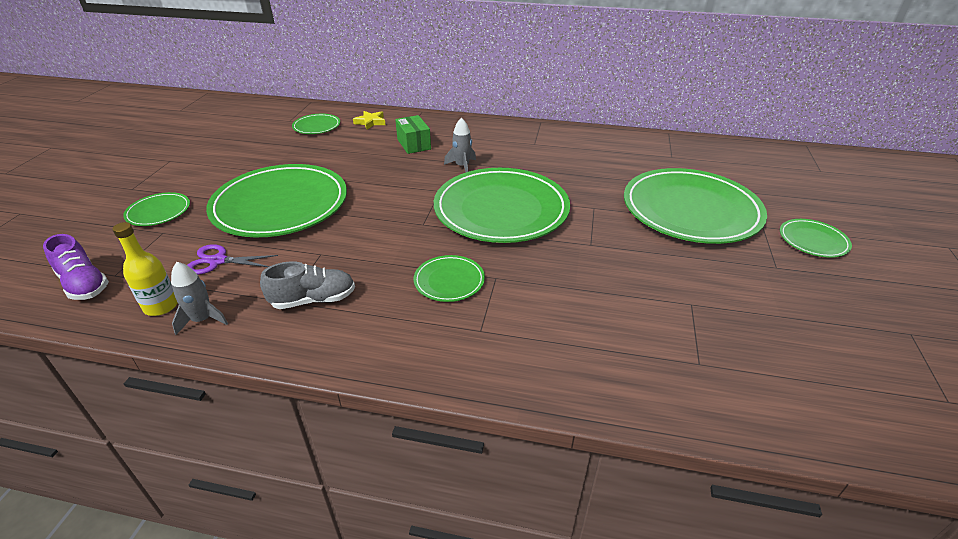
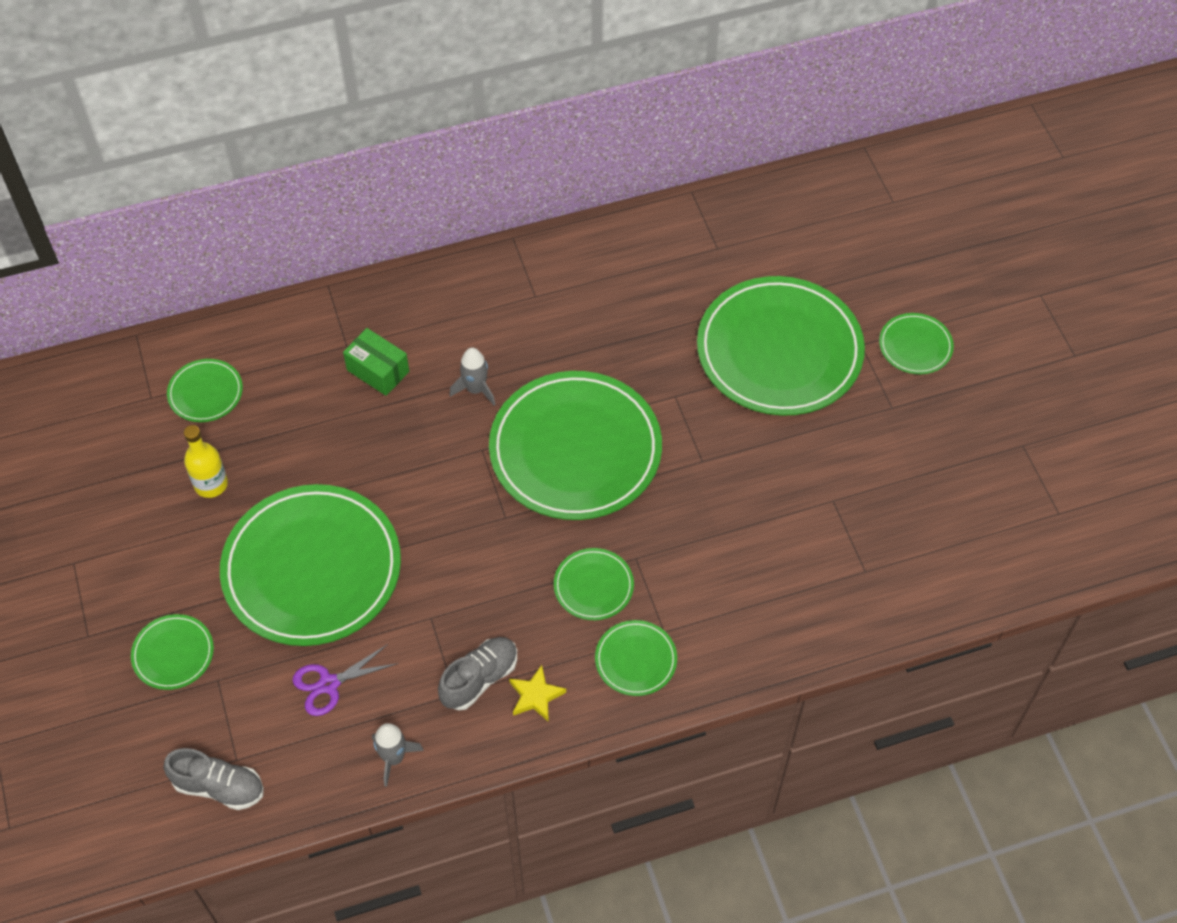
camera: 30 degrees left, 20 degrees up
purple shoe [43,234,109,300] -> grey shoe [163,748,264,810]
yellow bottle [112,222,178,316] -> yellow bottle moved to [184,425,228,498]
yellow star [353,111,386,129] -> yellow star moved to [509,665,566,722]
none -> green plate [595,620,677,696]

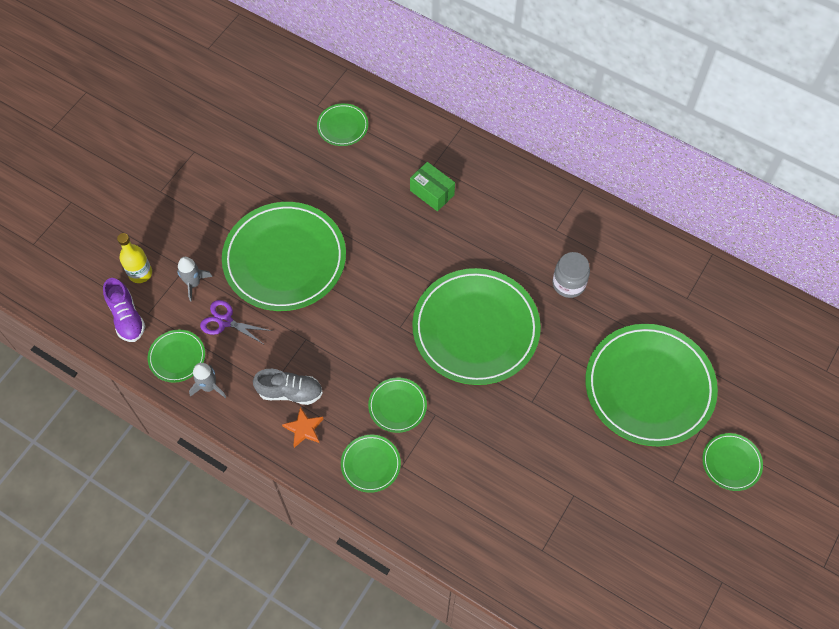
camera: 50 degrees right, 5 degrees up
green plate [131,614,214,690] -> green plate moved to [148,330,205,383]
grey shoe [163,748,264,810] -> purple shoe [103,278,146,342]
yellow bottle [184,425,228,498] -> yellow bottle moved to [117,233,152,283]
green box [343,328,409,396] -> green box turned 45 degrees counterclockwise [410,162,455,211]
grey rocket [450,347,496,405] -> grey rocket moved to [177,257,213,302]
yellow star [509,665,566,722] -> orange star [282,407,323,448]
none -> grey jar [552,252,590,298]

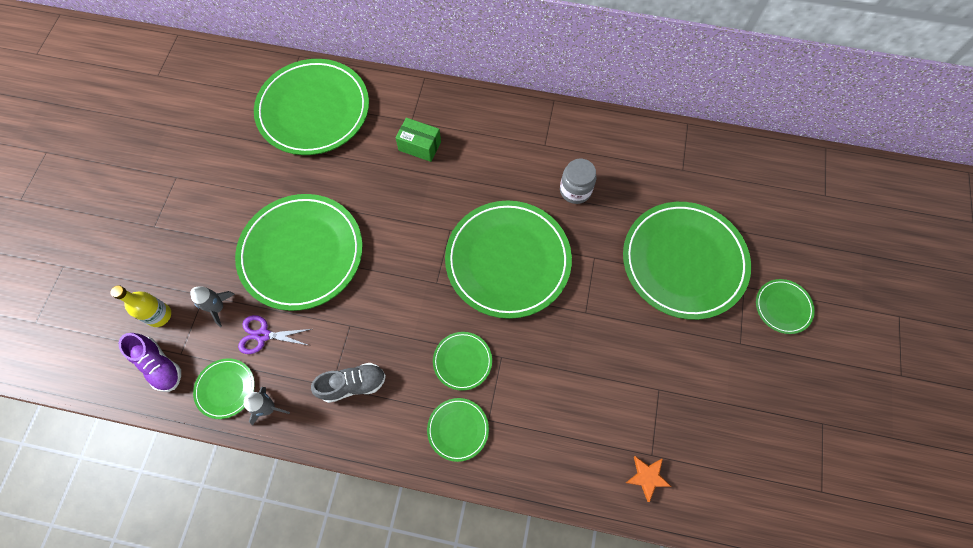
camera: 20 degrees left, 5 degrees up
orange star [282,407,323,448] -> orange star moved to [626,456,672,502]
green plate [317,103,368,146] -> green plate [254,59,369,155], size x2.25

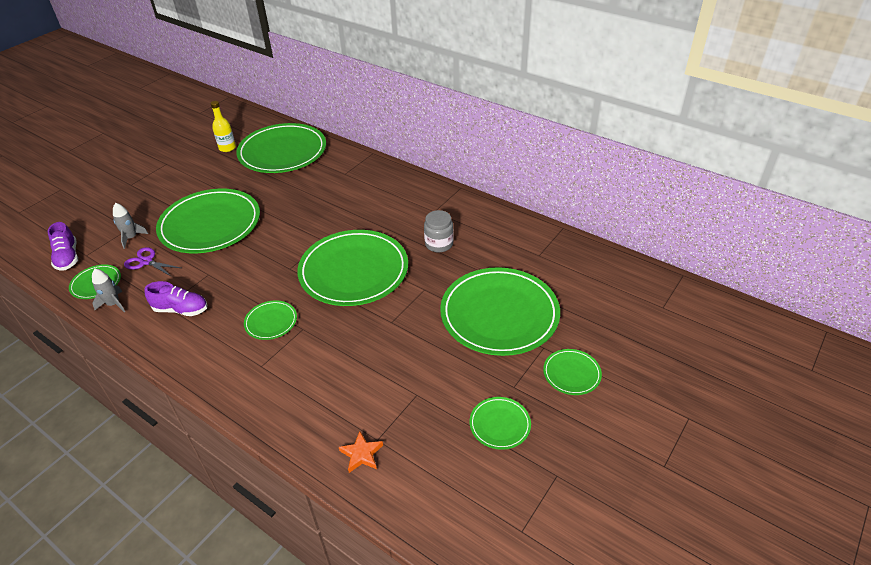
camera: 25 degrees right, 25 degrees down
yellow bottle [110,285,171,327] -> yellow bottle moved to [210,101,236,152]
grey shoe [311,363,386,403] -> purple shoe [145,281,207,316]
green box [395,118,441,162] -> none
green plate [427,398,489,462] -> green plate moved to [470,397,531,450]

